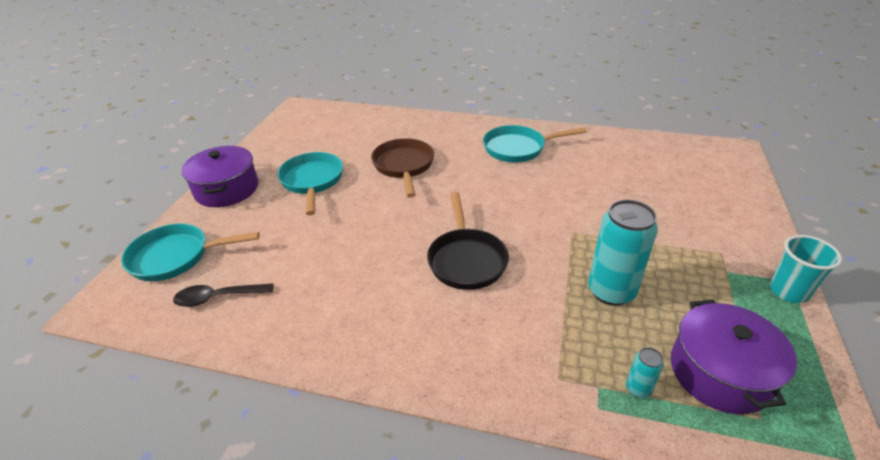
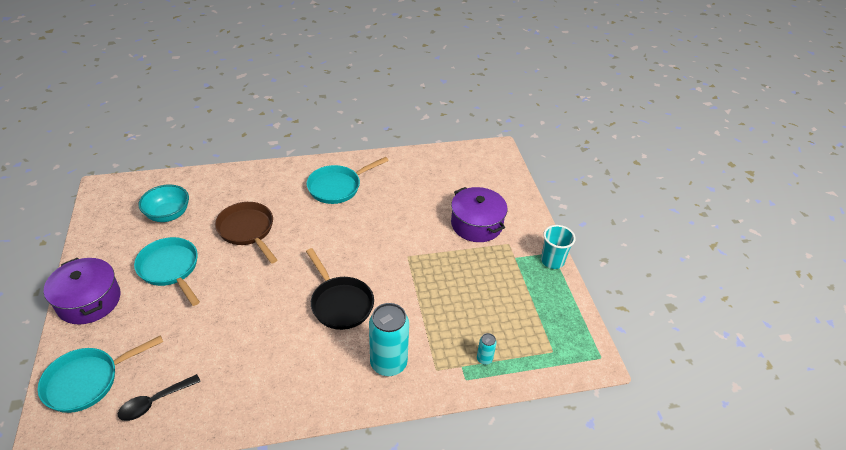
camera: 30 degrees left, 5 degrees up
turquoise can [588,200,658,306] -> turquoise can moved to [369,303,409,376]
purple pot [671,299,797,414] -> purple pot moved to [451,187,507,242]
none -> turquoise bowl [139,184,189,222]

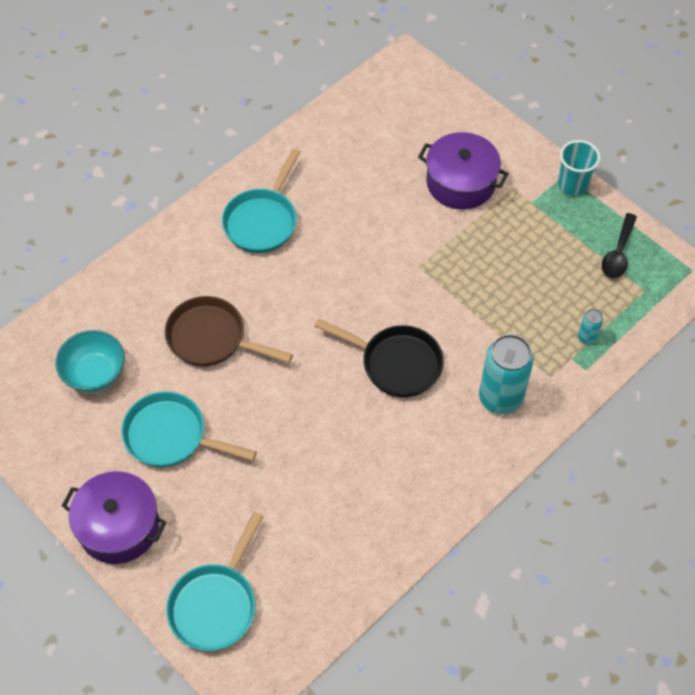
camera: 30 degrees left, 15 degrees up
black spoon [118,374,201,421] -> black spoon moved to [602,213,637,278]

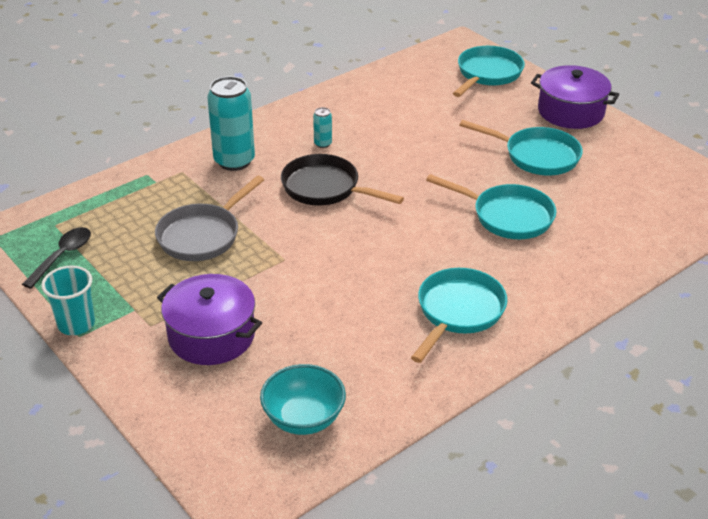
camera: 175 degrees left, 20 degrees down
turquoise bowl [55,330,125,392] -> turquoise bowl moved to [260,364,346,435]
brown pan [165,296,293,366] -> turquoise pan [426,174,556,239]
turquoise can [578,309,603,344] -> turquoise can moved to [313,107,332,148]
none -> grey pan [155,176,264,261]

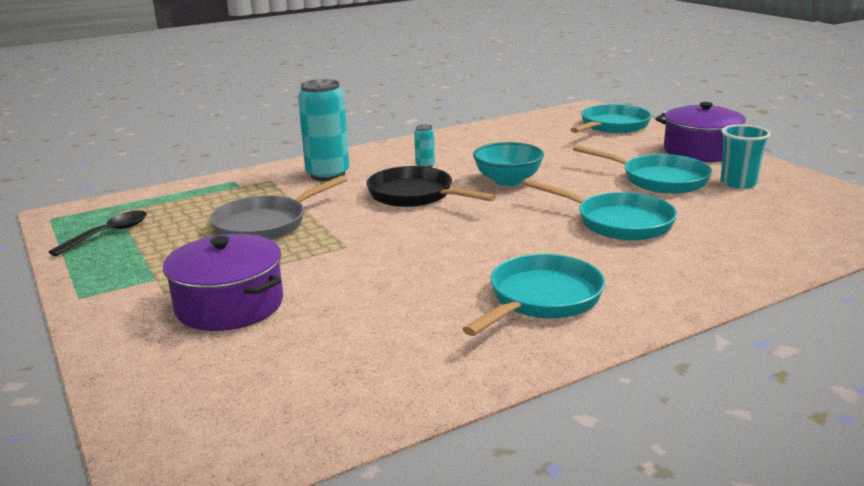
camera: 10 degrees right, 15 degrees down
turquoise cup [41,265,95,335] -> turquoise cup moved to [721,125,771,189]
turquoise bowl [260,364,346,435] -> turquoise bowl moved to [473,142,544,186]

